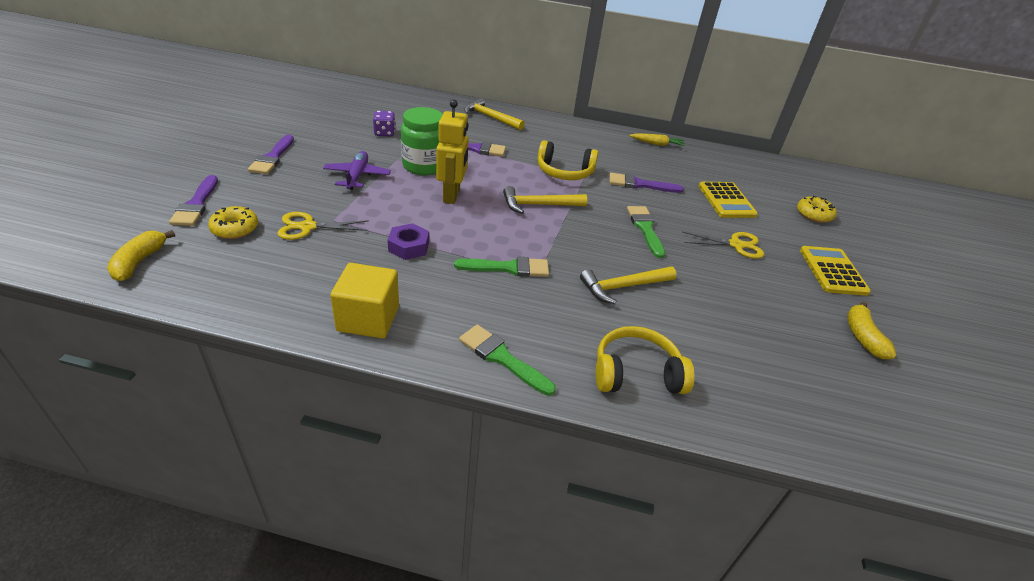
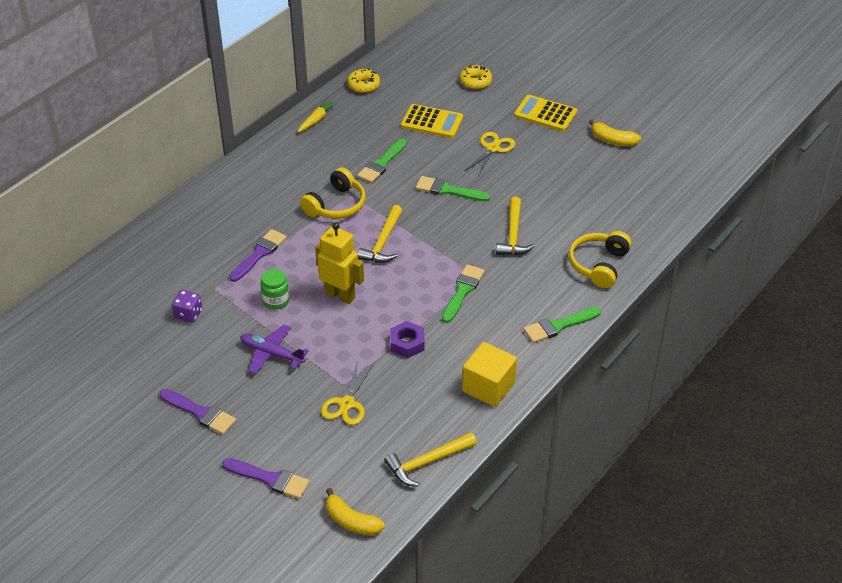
camera: 60 degrees left, 5 degrees up
yellow donut [208,206,258,239] -> yellow donut moved to [347,69,380,93]
green jar [401,107,443,175] -> green jar [260,269,289,309], size x0.59
yellow hammer [464,98,525,130] -> yellow hammer moved to [384,432,477,487]
purple brush [609,173,684,193] -> green brush [357,139,407,183]

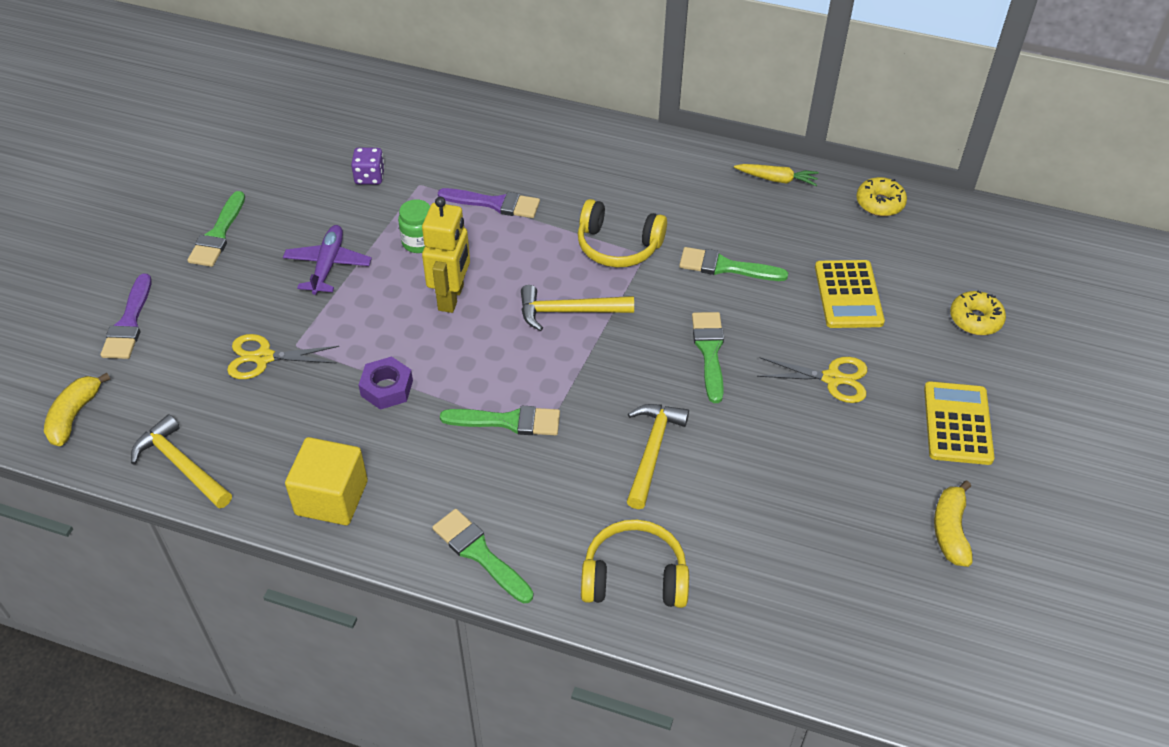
camera: 70 degrees right, 5 degrees up
purple brush [159,389,236,435] -> green brush [187,191,245,267]
yellow hammer [496,197,535,255] -> yellow hammer turned 120 degrees clockwise [627,404,689,509]

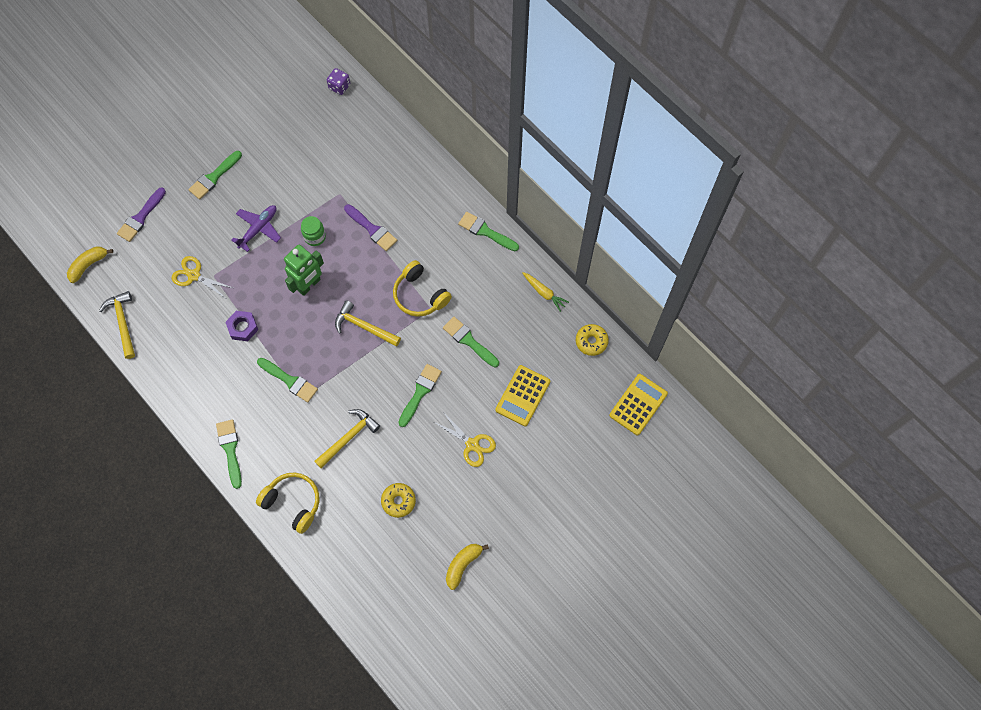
camera: 30 degrees right, 20 degrees up
yellow cube [285,437,368,525] -> none
purple dice [351,147,385,185] -> purple dice moved to [327,68,350,95]
yellow robot [422,197,470,313] -> green robot [284,245,324,296]
yellow calculator [924,381,995,465] -> yellow calculator moved to [609,374,668,435]
yellow donut [950,291,1006,335] -> yellow donut moved to [381,483,416,518]
none -> green brush [458,212,519,251]

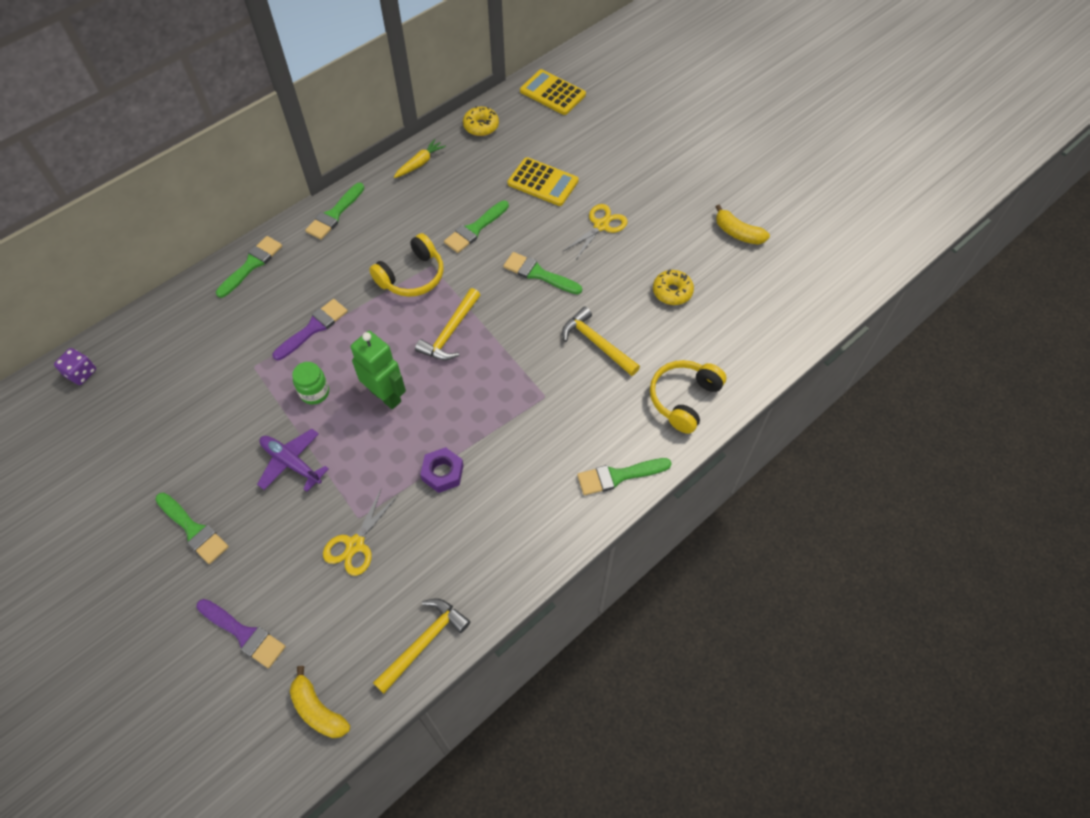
camera: 90 degrees left, 10 degrees down
yellow hammer [99,291,135,359] -> yellow hammer turned 150 degrees clockwise [373,598,470,694]
green brush [257,358,318,402] -> green brush moved to [216,236,282,298]

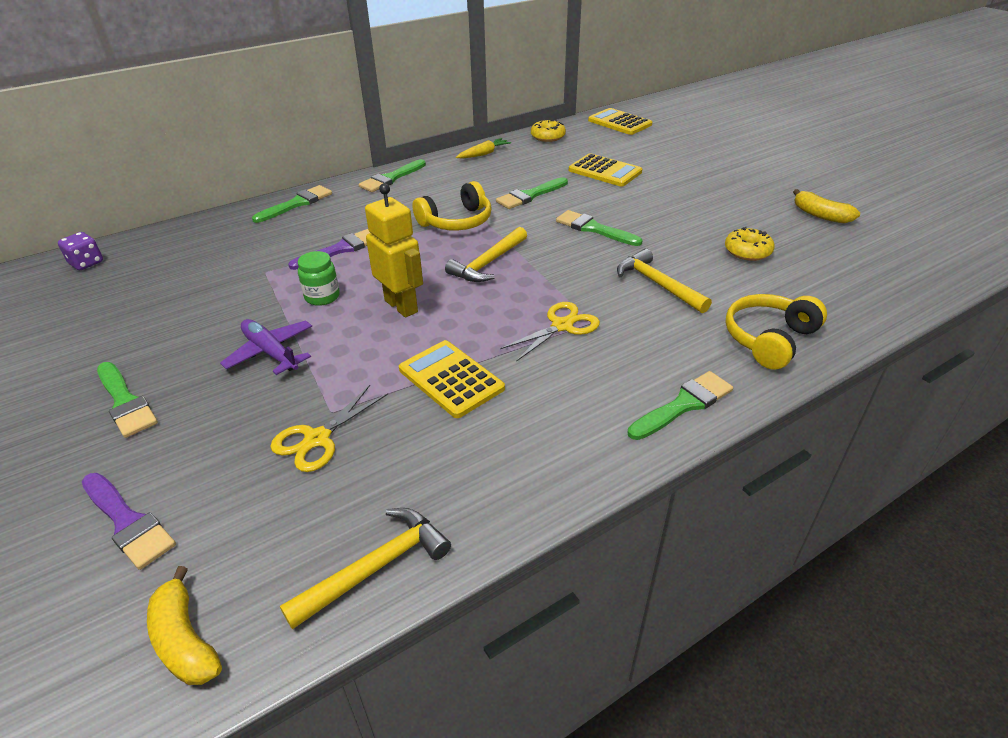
camera: 10 degrees right, 20 degrees down
green robot [351,331,406,409] -> yellow robot [365,183,423,318]
purple nut [420,447,464,493] -> yellow calculator [399,340,505,418]
yellow scissors [562,204,628,261] -> yellow scissors moved to [500,302,600,362]
green brush [577,458,672,495] -> green brush turned 150 degrees clockwise [628,371,733,440]

